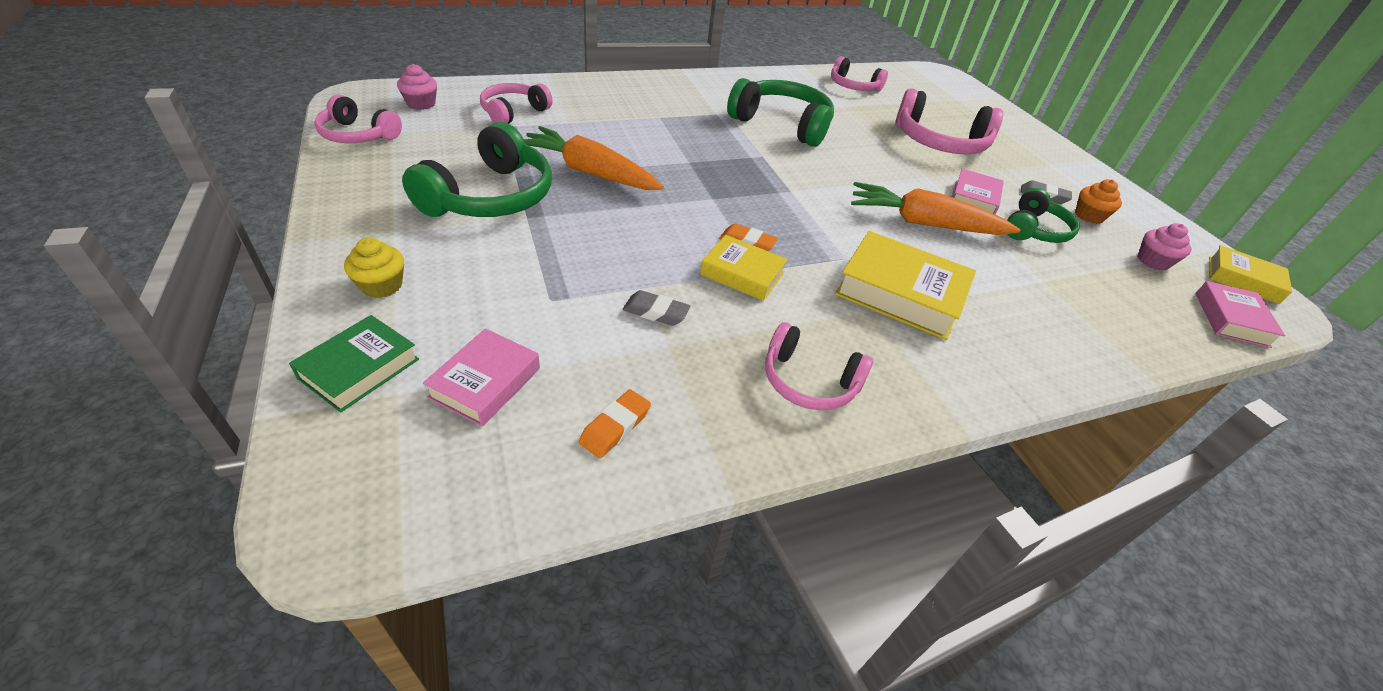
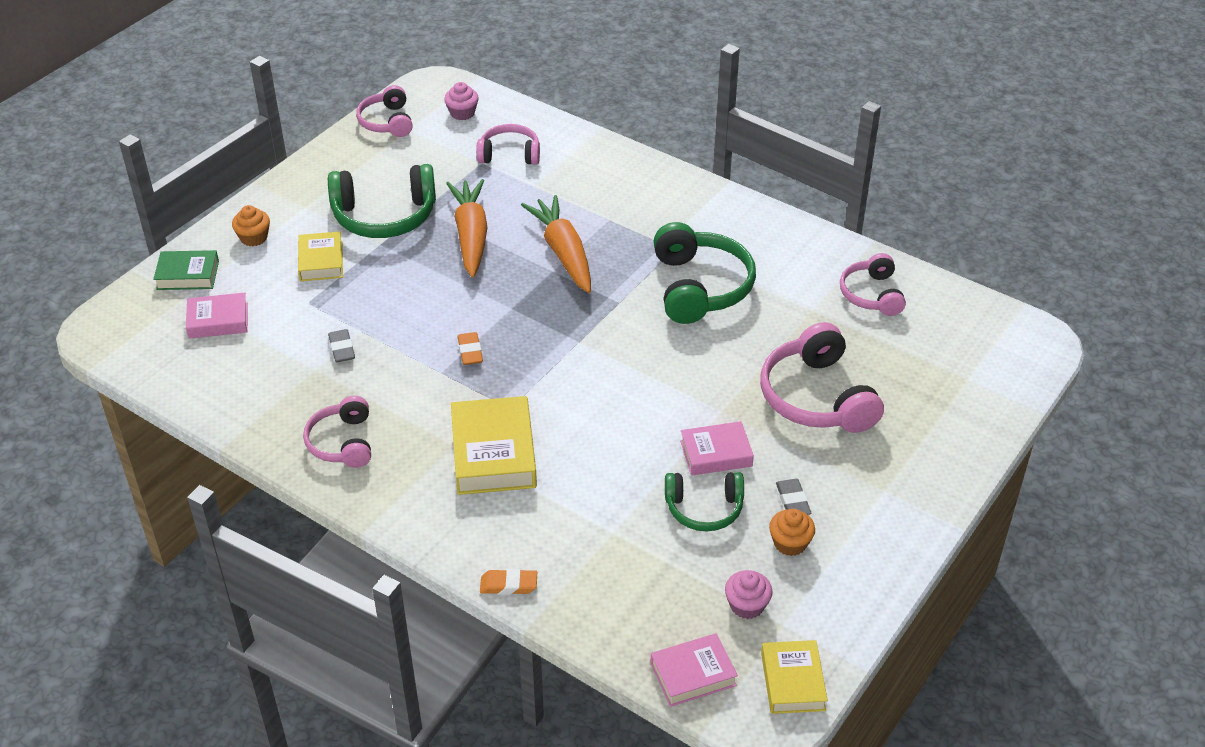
camera: 60 degrees right, 0 degrees up
yellow cupcake [344,237,404,298] -> orange cupcake [232,205,270,246]
orange eraser [579,389,651,458] -> orange eraser moved to [480,569,537,595]
yellow book [700,235,788,301] -> yellow book moved to [298,231,343,281]
orange carrot [851,182,1020,235] -> orange carrot moved to [521,195,591,293]

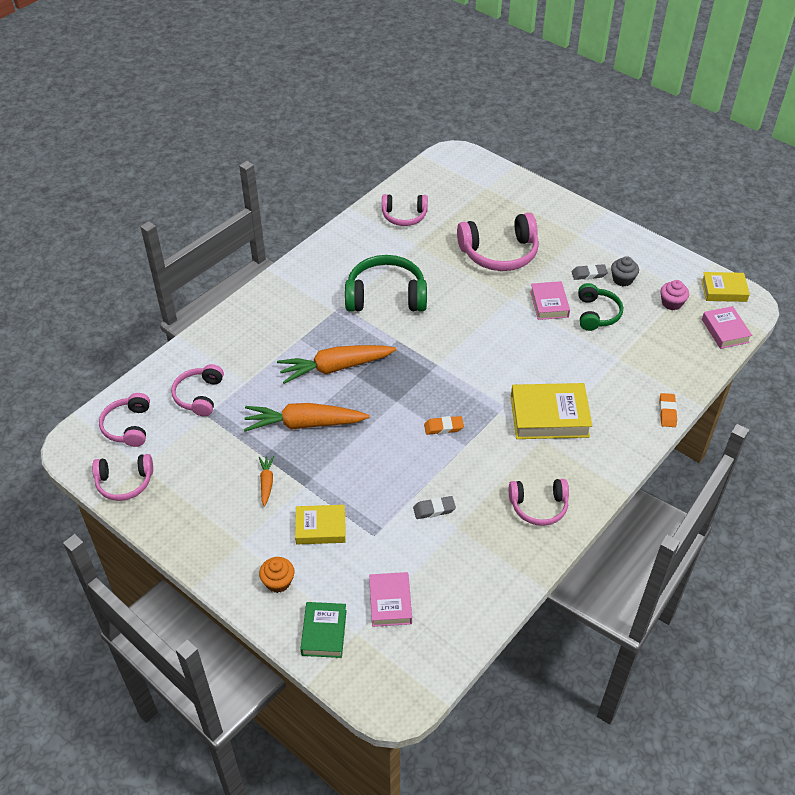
camera: 85 degrees left, 5 degrees up
green headphones [328,164,436,238] -> orange carrot [259,456,274,507]
pink cupcake [444,82,479,120] -> pink headphones [99,393,150,447]
orange cupcake [769,509,815,556] -> grey cupcake [611,256,639,286]

